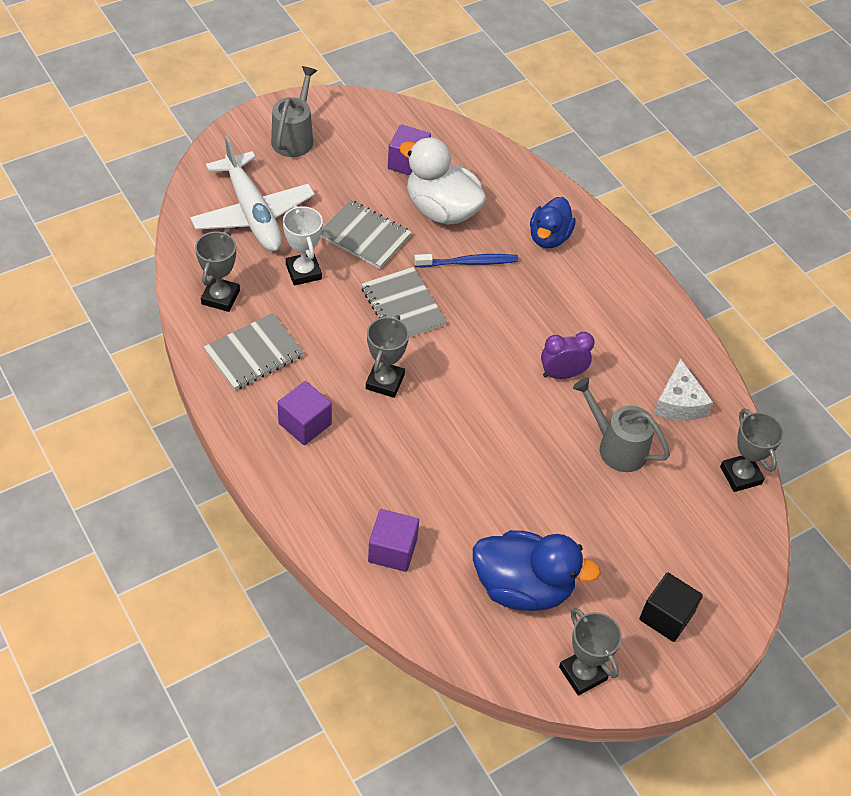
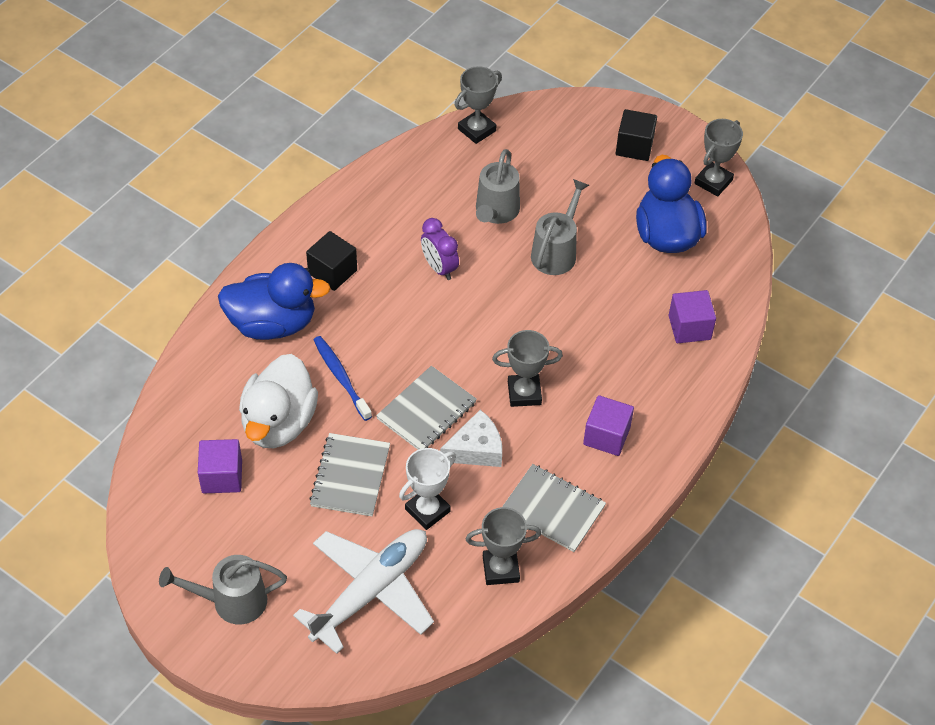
camera: 110 degrees left, 0 degrees up
blue duck [530,197,576,248] -> blue duck [218,263,331,340], size x1.53
white cheese [654,358,713,421] -> white cheese moved to [440,410,502,467]
none -> black cube [306,231,357,291]
none -> grey watering can [531,179,589,275]

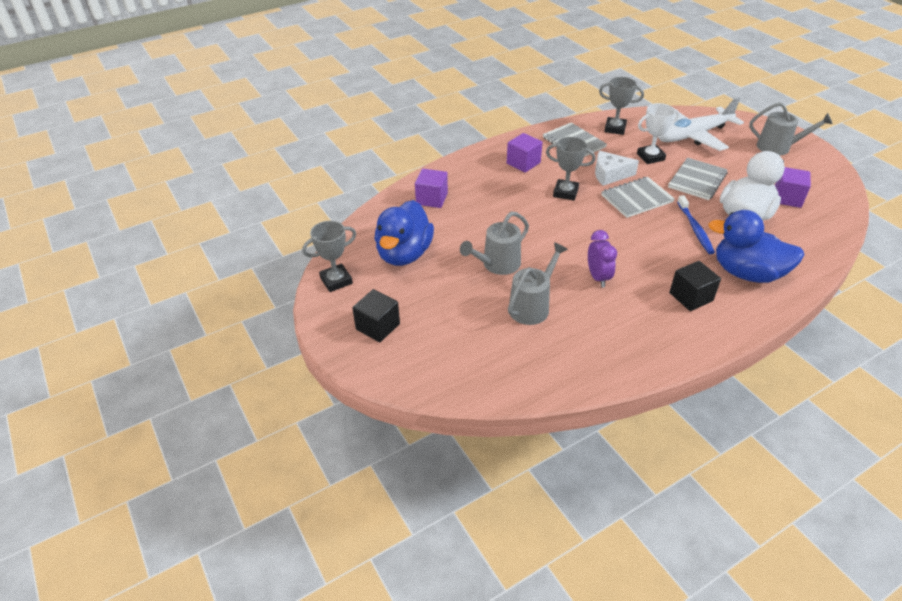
camera: 155 degrees left, 10 degrees down
grey trophy [455,66,502,144] -> none

